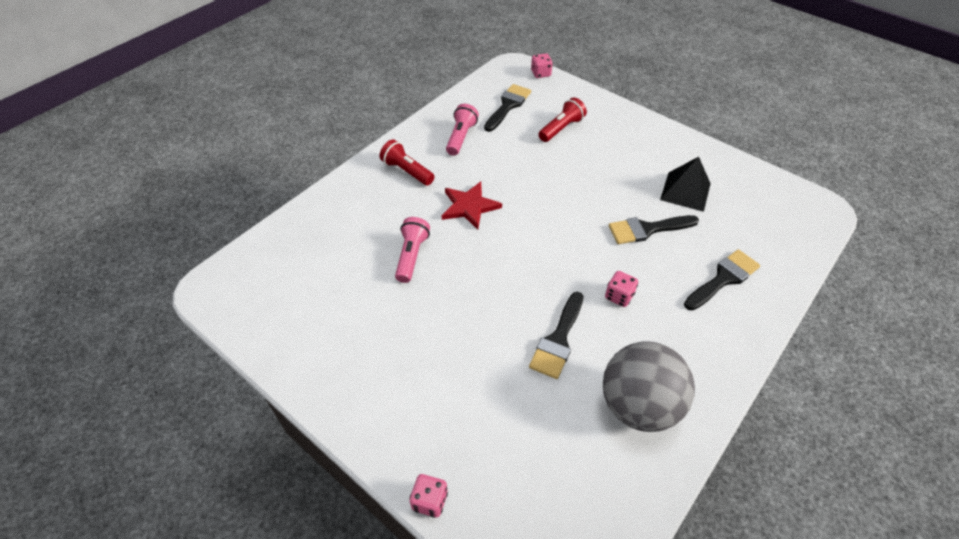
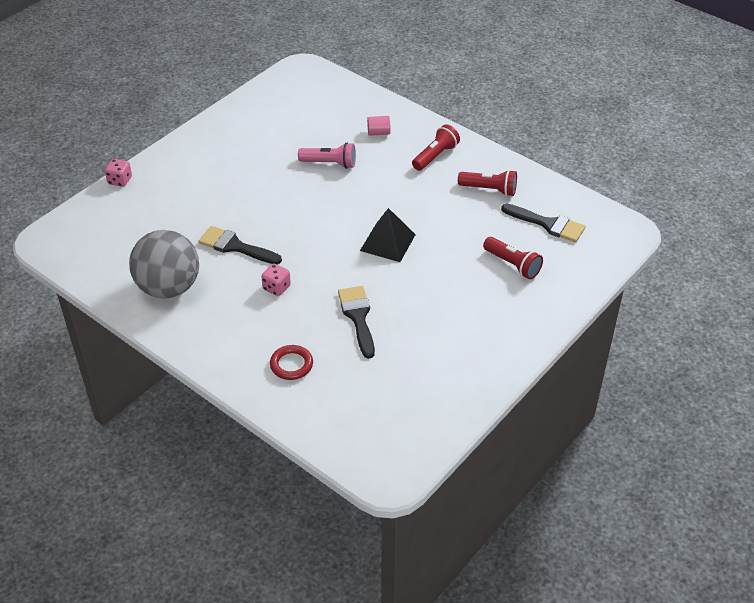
camera: 90 degrees right, 5 degrees down
red star [442,182,502,230] -> none
pink flashlight [446,104,479,156] -> red flashlight [458,170,517,196]
pink dice [531,53,553,78] -> none
black pyramid [660,157,711,212] -> black pyramid moved to [360,208,416,262]
black brush [684,249,760,311] -> red ring [270,345,313,380]
none -> pink cylinder [367,116,391,136]

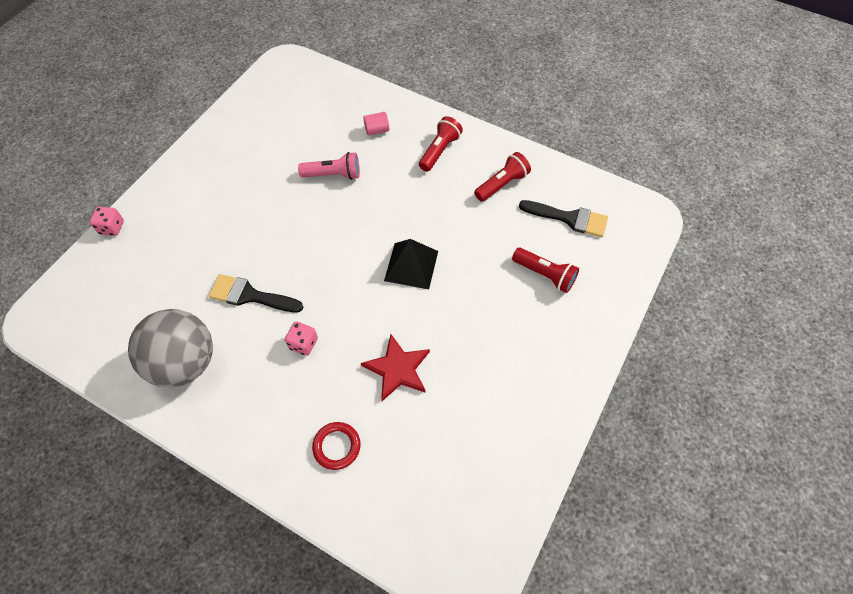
camera: 10 degrees left, 15 degrees up
black brush [338,286,375,359] -> red star [361,334,430,401]
red flashlight [458,170,517,196] -> red flashlight turned 45 degrees counterclockwise [474,152,531,202]

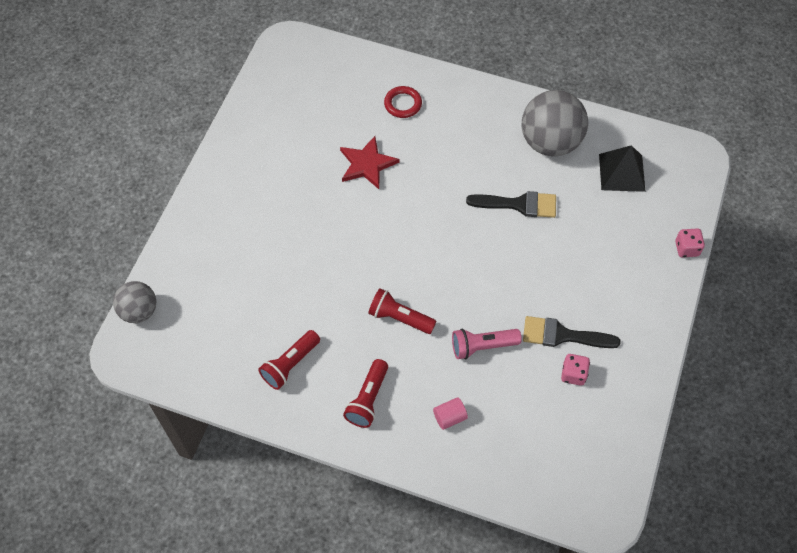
camera: 170 degrees right, 0 degrees up
pink dice [285,321,318,356] -> pink dice moved to [561,354,590,386]
black pyramid [384,239,438,289] -> black pyramid moved to [599,145,646,192]
red flashlight [512,248,579,293] -> red flashlight moved to [368,288,436,334]
black brush [519,200,608,237] -> black brush moved to [523,316,621,348]
none -> grey ball [113,281,156,323]

